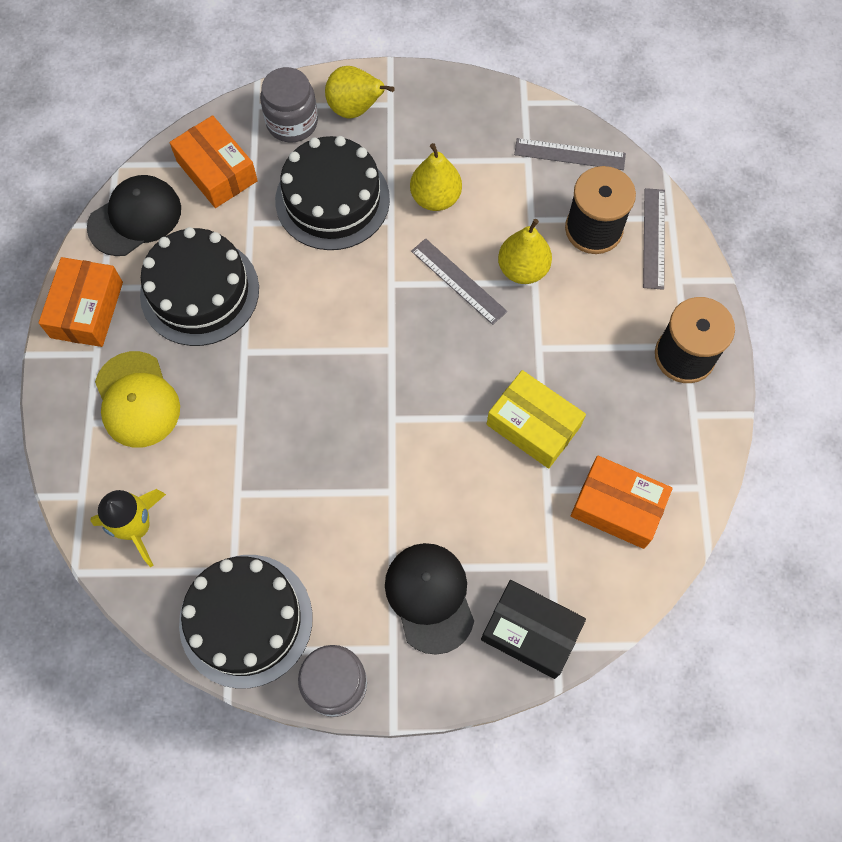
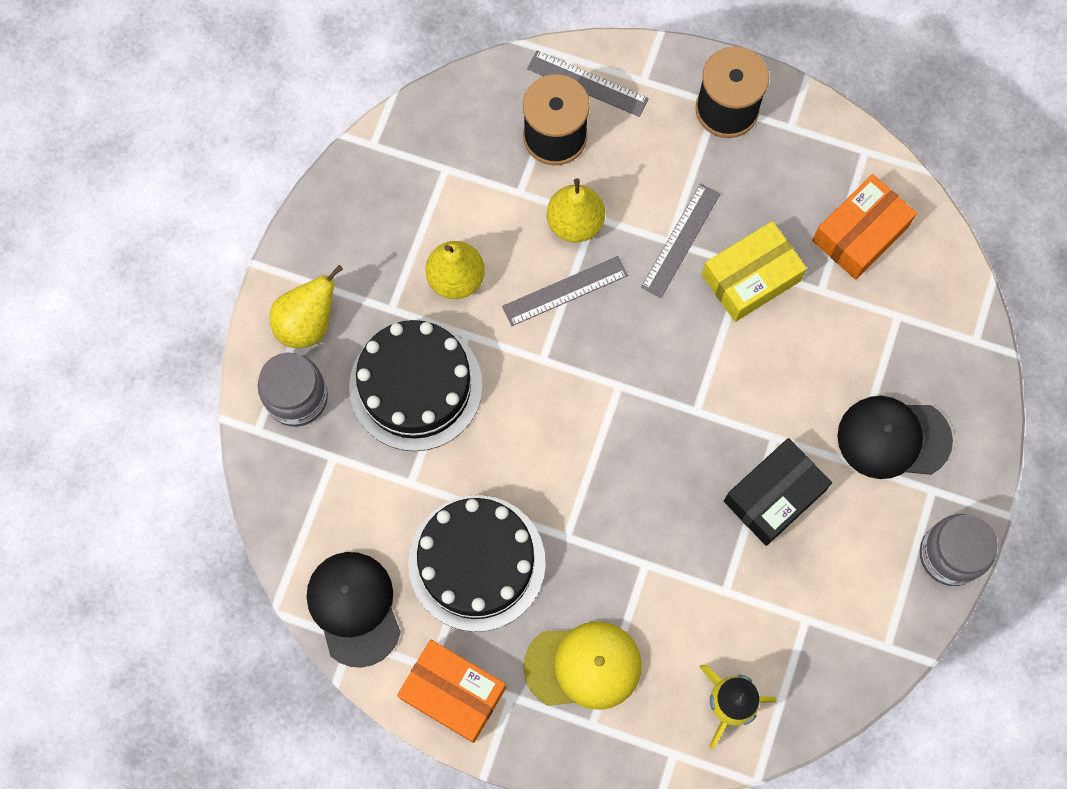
camera: 70 degrees left, 5 degrees up
orange box [170,115,258,208] -> none
black cake [179,555,313,689] -> none
black box [481,580,586,679] -> black box moved to [724,438,832,546]
grey ruler [514,138,626,170] -> grey ruler moved to [641,183,720,298]

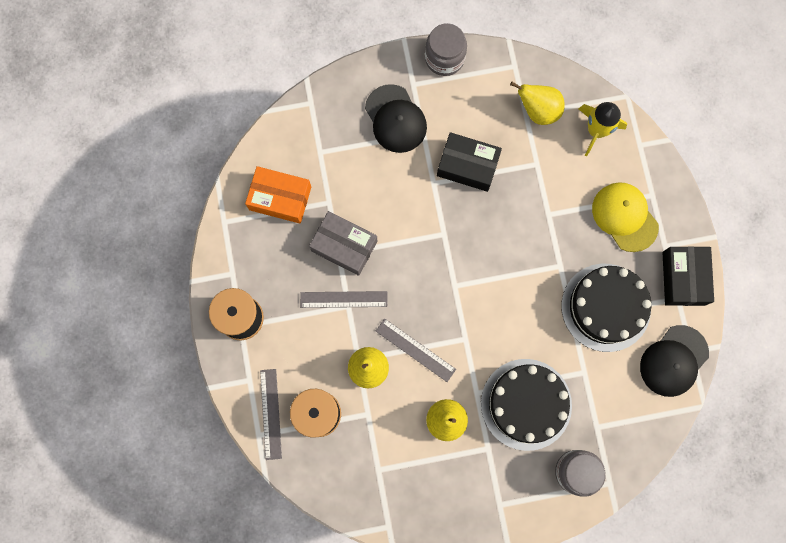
camera: 120 degrees left, 5 degrees up
yellow pear [270,265,343,348] -> yellow pear moved to [510,82,565,125]
orange box [397,640,506,743] -> black box [662,246,714,306]
yellow box [702,221,807,322] -> grey box [309,211,377,276]

